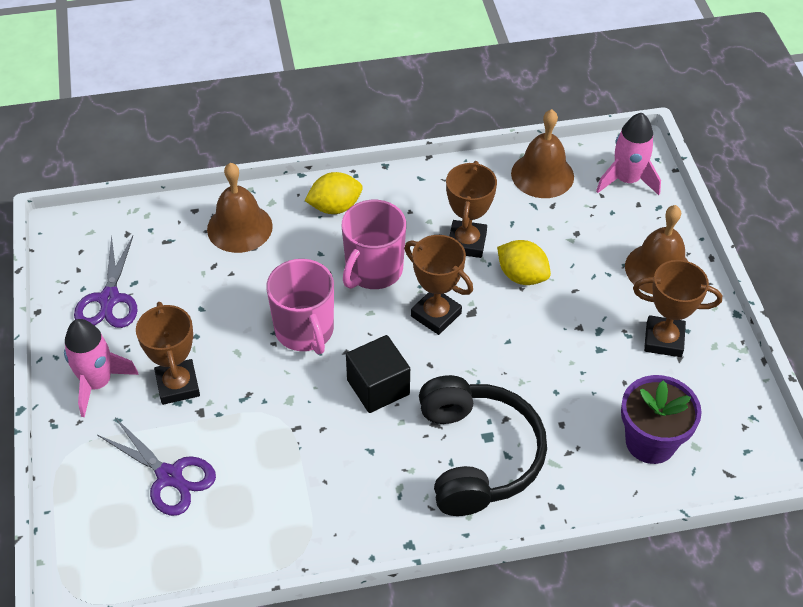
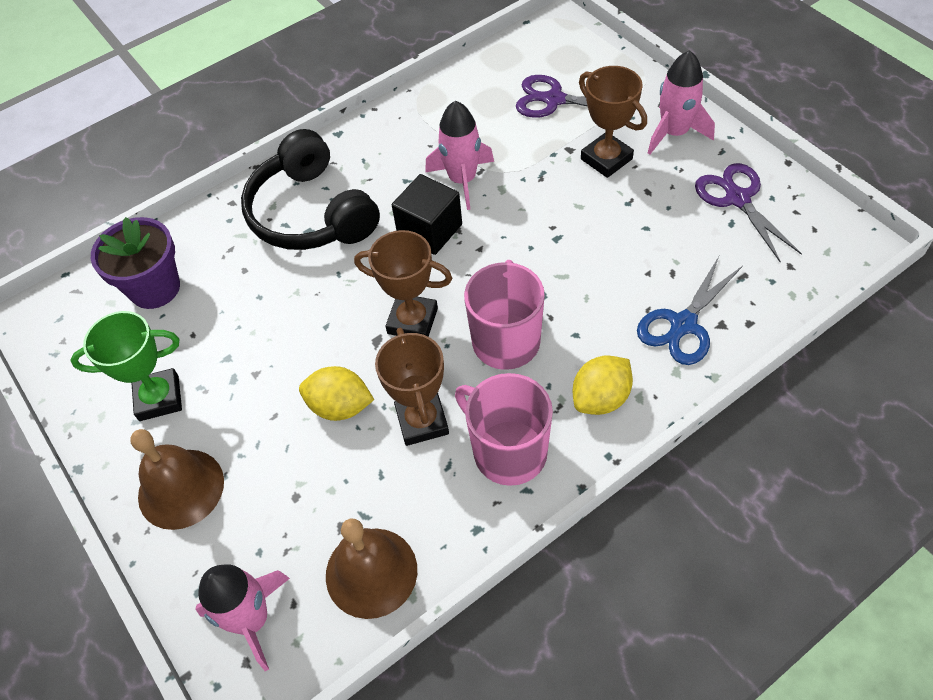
camera: 160 degrees right, 5 degrees up
brown bell [207,163,273,253] -> blue scissors [637,257,743,365]
pink mug [266,259,334,354] -> pink mug moved to [455,373,553,486]
brown trophy [633,260,722,357] -> green trophy [71,311,182,421]
none -> pink rocket [425,101,494,210]

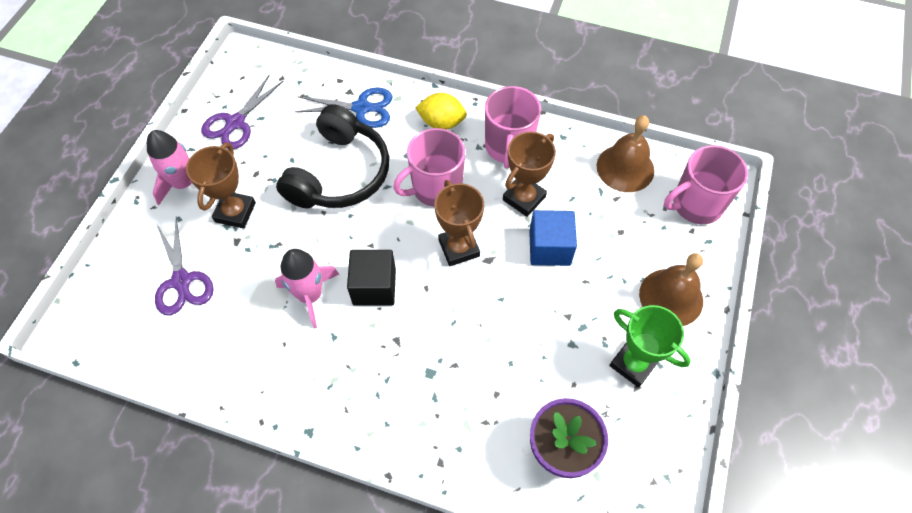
camera: 130 degrees left, 5 degrees up
pink rocket [195,564,290,671] -> pink mug [664,145,748,224]
black headphones [241,129,380,250] -> black headphones moved to [276,104,389,208]
yellow lemon [299,366,374,421] -> blue cube [529,210,577,266]

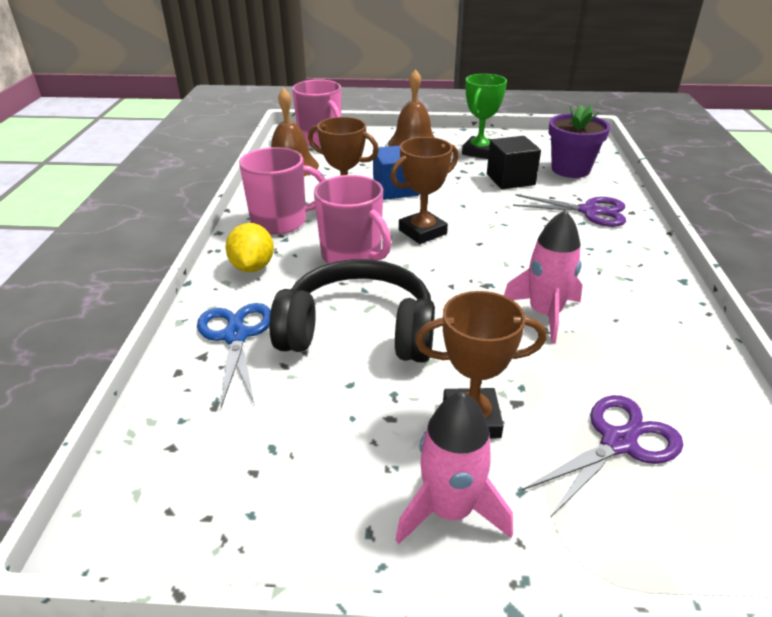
camera: 105 degrees left, 25 degrees down
purple scissors [202,75,283,149] -> purple scissors moved to [513,194,626,227]
black cube [347,250,396,305] -> black cube moved to [487,136,541,189]

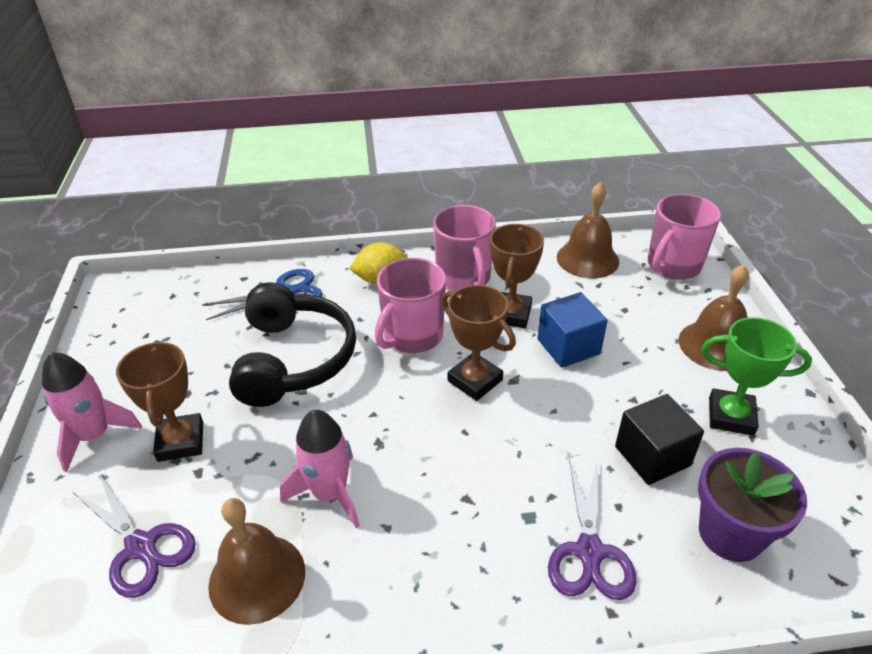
camera: 80 degrees right, 5 degrees up
none -> brown bell [208,498,305,625]

